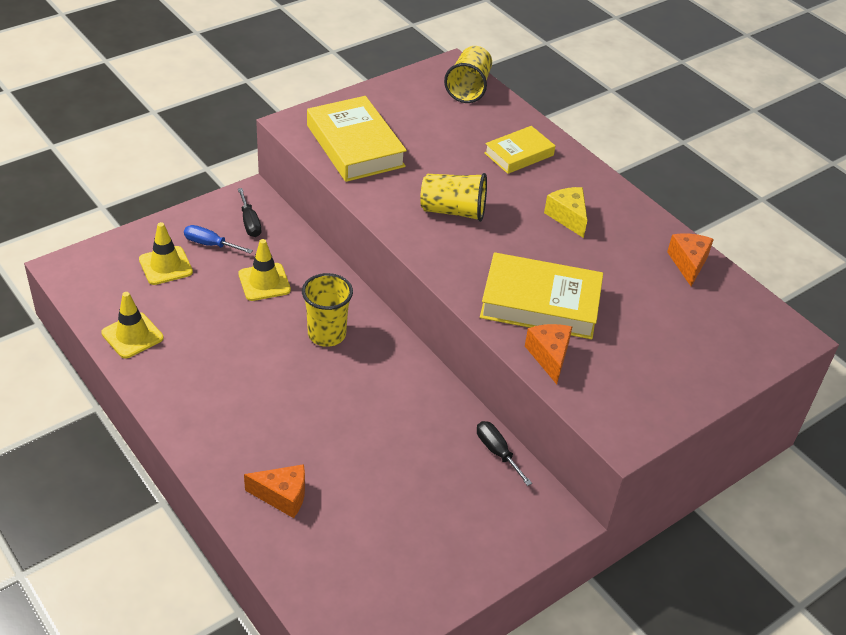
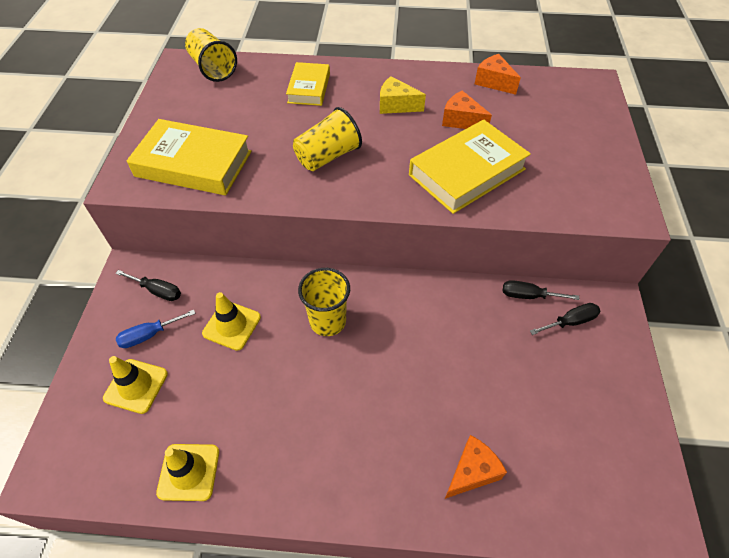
camera: 45 degrees left, 10 degrees up
orange cheese [525,324,572,384] -> orange cheese moved to [442,90,492,129]
none -> black screwdriver [530,303,600,335]

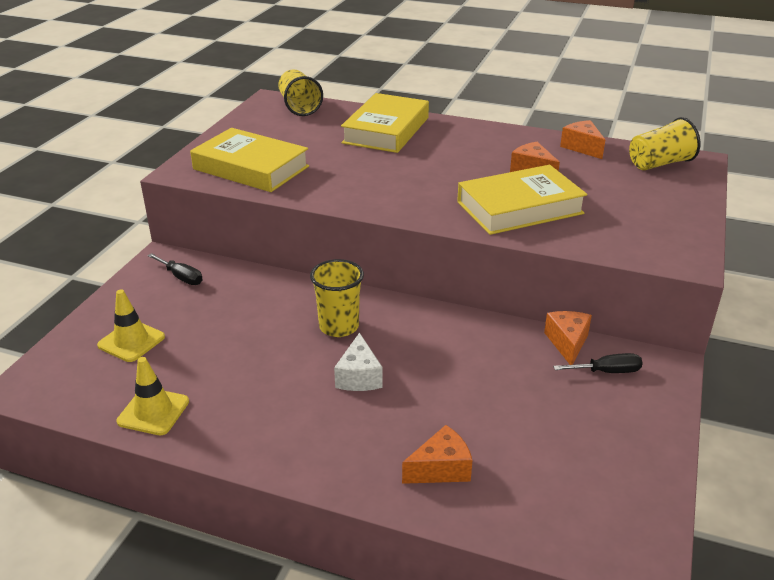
camera: 15 degrees right, 20 degrees down
blue screwdriver [116,310,196,348] -> none
yellow traffic cone [202,292,261,351] -> none
yellow book [286,62,330,106] -> yellow book [341,93,429,153], size x1.66
yellow cup [293,107,362,171] -> yellow cup moved to [629,117,700,170]
yellow cheese [380,76,426,114] -> none
black screwdriver [503,280,579,300] -> orange cheese [544,311,592,365]
none -> white cheese [334,332,383,391]

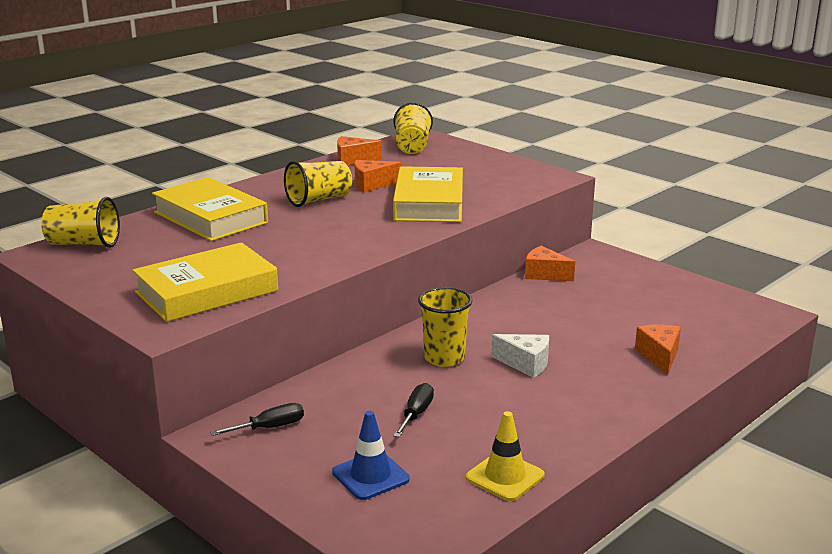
camera: 65 degrees left, 10 degrees down
yellow traffic cone [97,289,165,362] -> blue traffic cone [332,411,410,500]
black screwdriver [553,353,643,373] -> black screwdriver moved to [393,383,434,437]
none -> yellow cup [284,161,352,207]

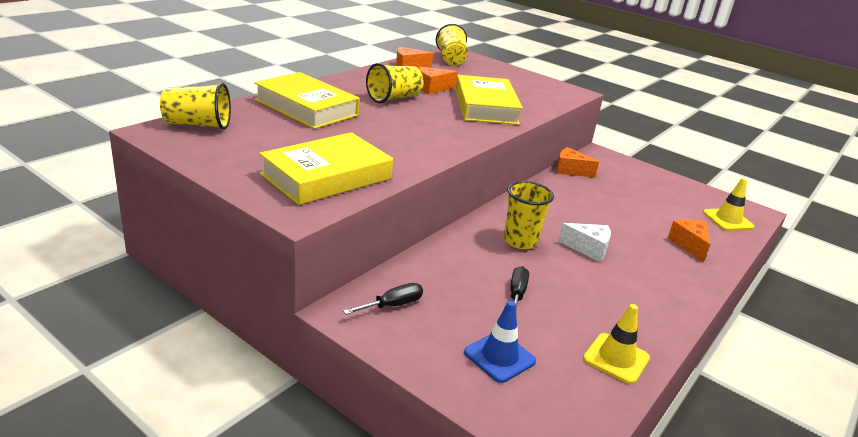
camera: 10 degrees left, 5 degrees up
none -> yellow traffic cone [703,178,755,231]

